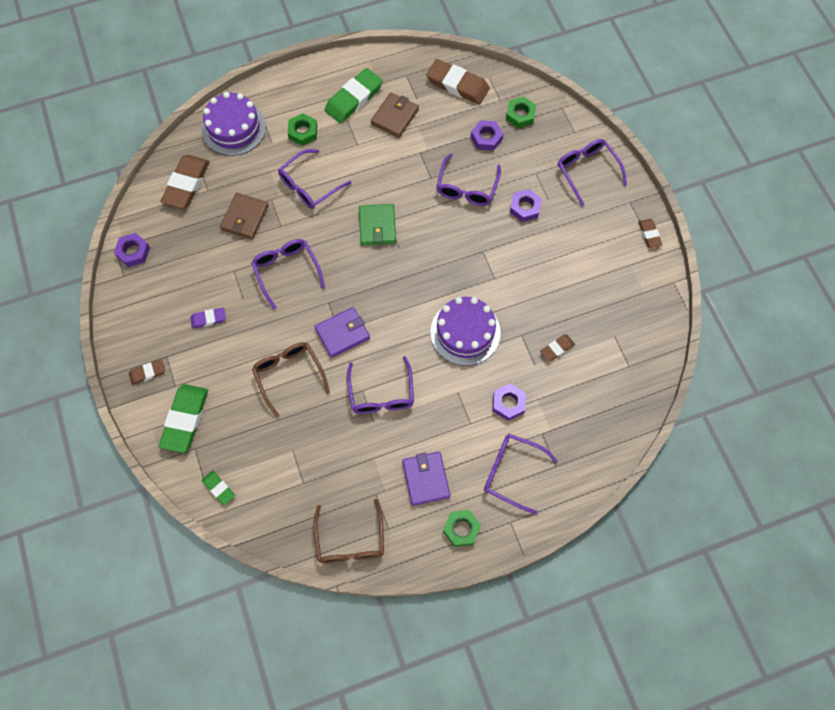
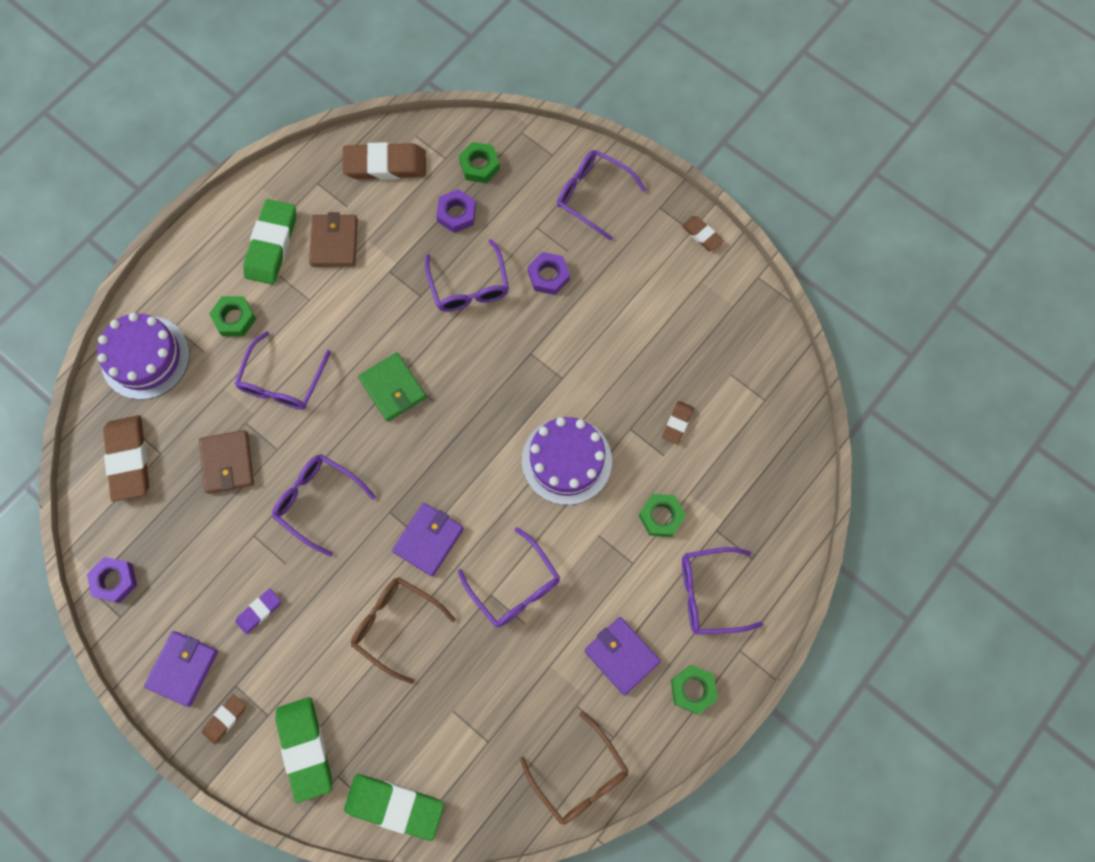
camera: 30 degrees left, 5 degrees up
green eraser [202,470,235,505] -> green eraser [344,774,444,841], size x1.93
purple nut [493,383,526,421] -> green nut [639,494,686,537]
none -> purple wallet [144,631,218,707]

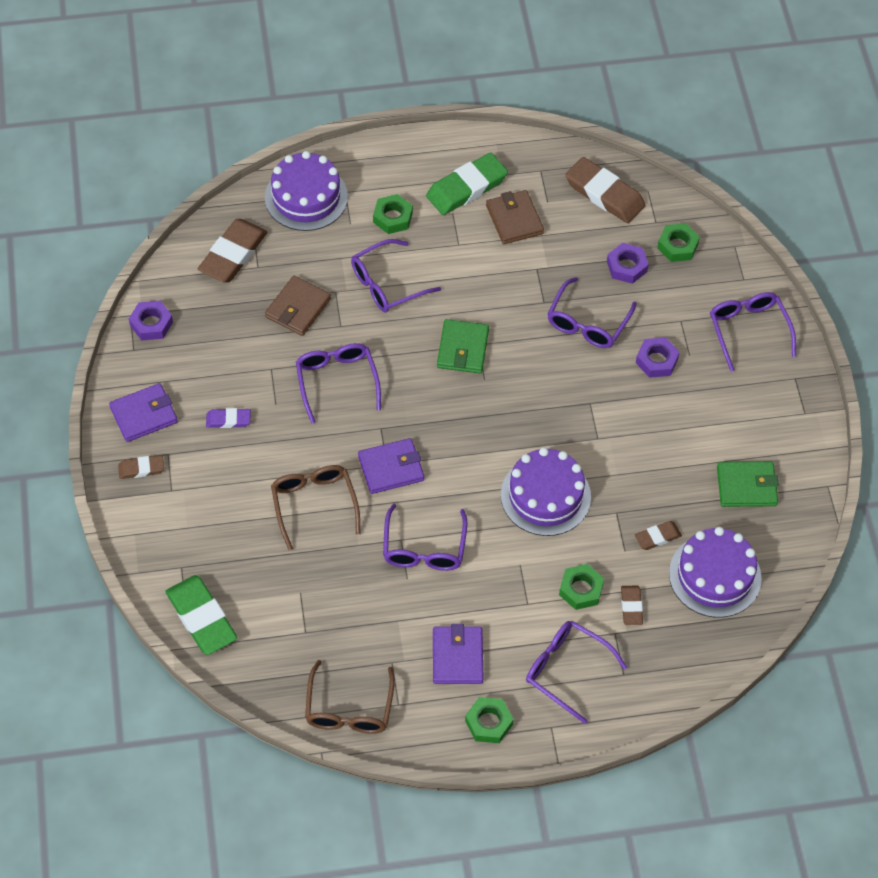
camera: 40 degrees right, 15 degrees down
green eraser [275,697,332,803] -> none
brown wallet [309,212,358,267] -> brown wallet turned 60 degrees counterclockwise [486,190,544,244]
brown eraser [682,216,724,251] -> brown eraser moved to [621,586,643,625]
none -> purple cake [669,527,762,618]
none -> green wallet [717,461,779,507]

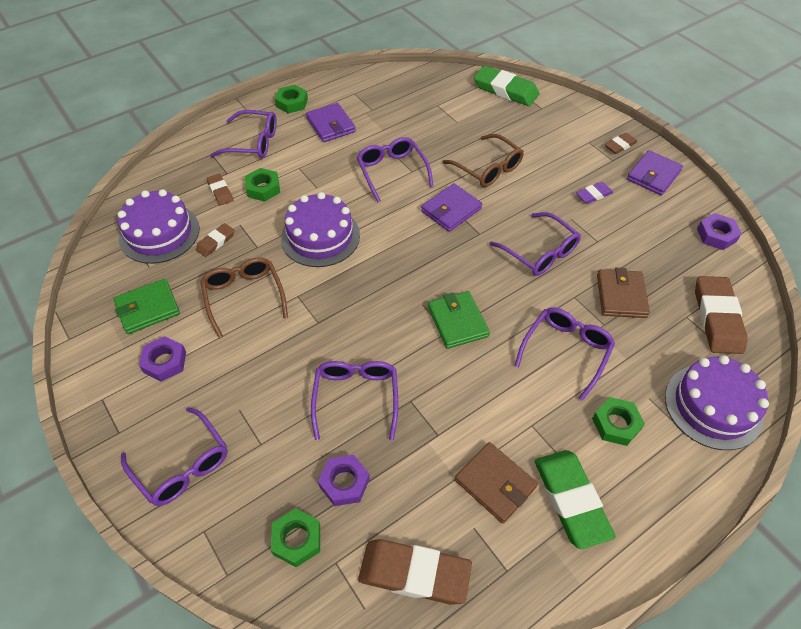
camera: 155 degrees right, 5 degrees down
brown glasses [305,660,395,734] -> brown glasses moved to [200,258,288,339]
green eraser [426,153,508,215] -> green eraser turned 45 degrees counterclockwise [535,450,616,549]
purple nut [636,337,680,378] -> purple nut moved to [139,336,186,382]

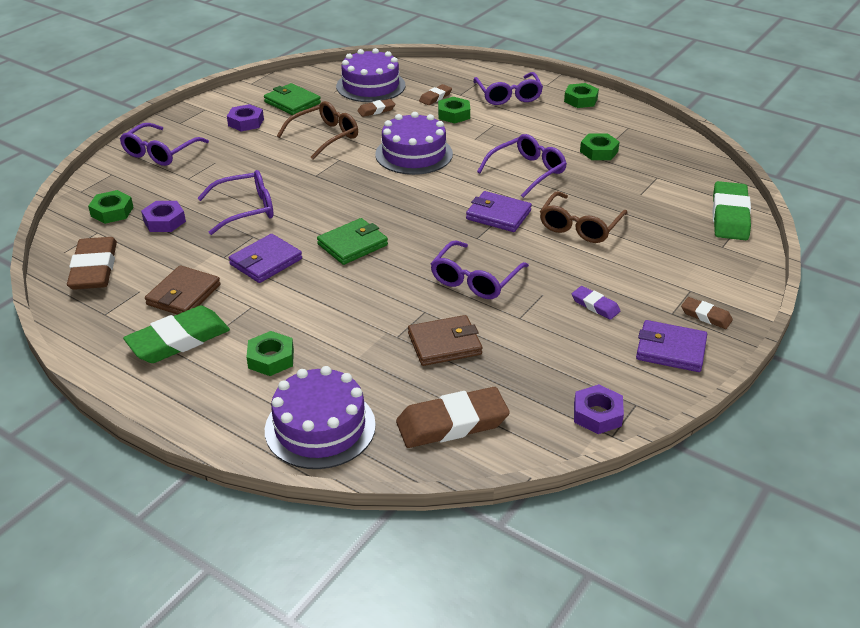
camera: 70 degrees right, 15 degrees down
brown eraser [196,223,235,257] -> brown eraser turned 45 degrees counterclockwise [358,99,396,117]
purple wallet [306,103,356,142] -> purple wallet moved to [229,234,302,283]
purple glasses [515,307,615,401] -> none
none -> green nut [580,133,620,160]

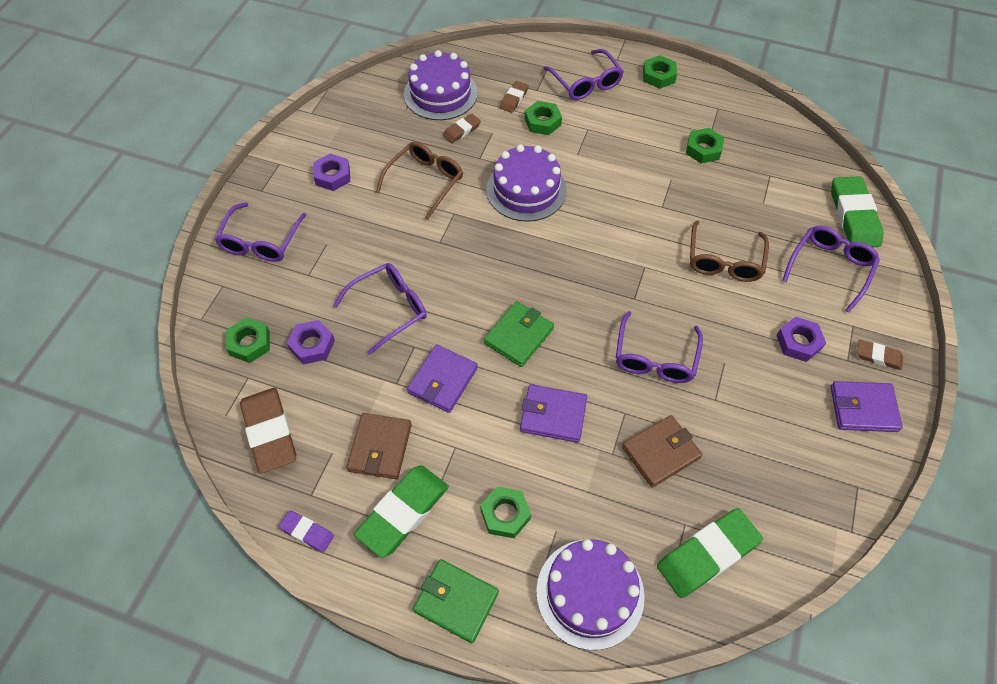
camera: 15 degrees left, 20 degrees up
green wallet [264,83,321,115] -> green wallet moved to [413,559,499,643]
brown eraser [396,387,510,448] -> green eraser [657,508,763,598]
purple wallet [466,191,532,232] -> purple wallet moved to [520,384,587,443]
purple glasses [477,134,567,198] -> purple glasses moved to [782,226,880,313]
purple eraser [572,286,620,320] -> purple eraser moved to [279,510,334,553]
purple nut [574,384,624,434] -> purple nut moved to [776,317,826,362]

